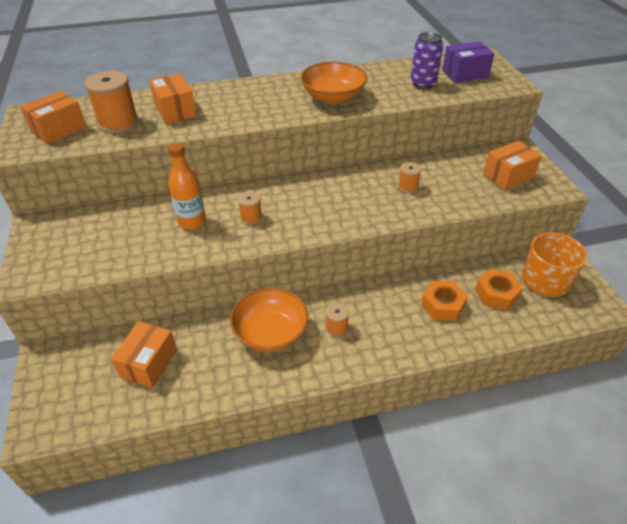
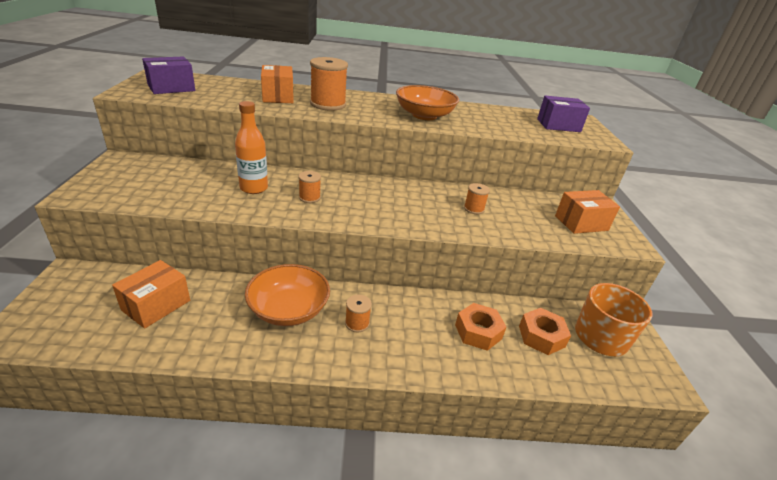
camera: 10 degrees right, 10 degrees down
orange box [20,91,86,145] -> purple box [142,57,195,94]
orange spool [84,71,139,133] -> orange spool moved to [310,57,348,111]
purple can [411,32,443,89] -> none

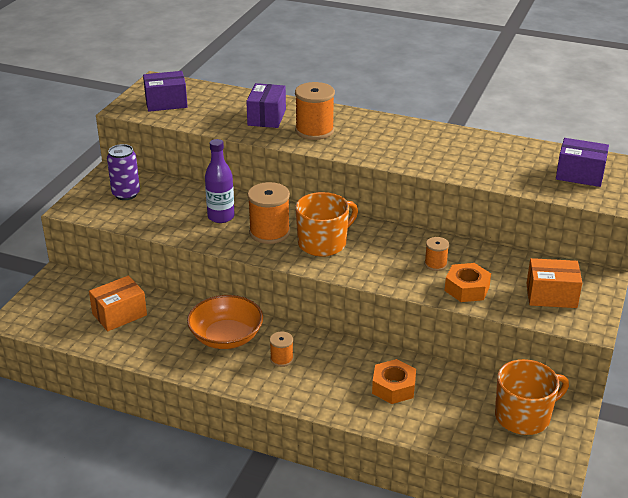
camera: 25 degrees right, 0 degrees up
orange bottle [235,101,268,194] -> purple bottle [205,139,235,223]
orange box [261,65,294,103] -> purple box [246,83,286,128]
orange spool [298,171,321,203] -> orange spool [247,182,290,244], size x1.89
orange bowl [396,85,459,120] -> none
orange nut [519,308,571,355] -> orange nut moved to [445,263,491,302]
none -> purple can [107,144,140,200]
none -> orange mug [295,192,358,257]

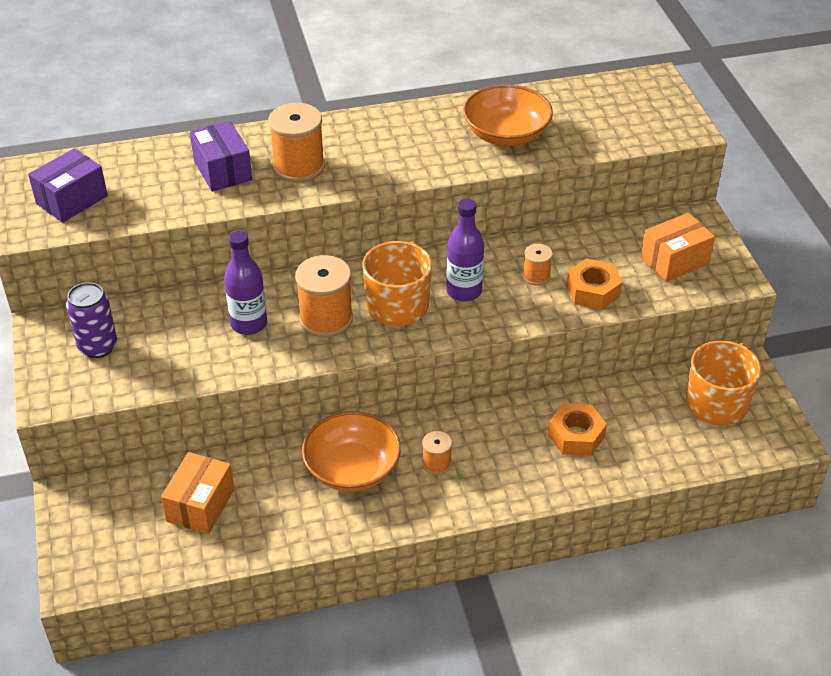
camera: 35 degrees left, 10 degrees up
purple box [556,138,609,187] -> none
none -> purple bottle [446,199,484,302]
none -> orange bowl [463,85,553,146]

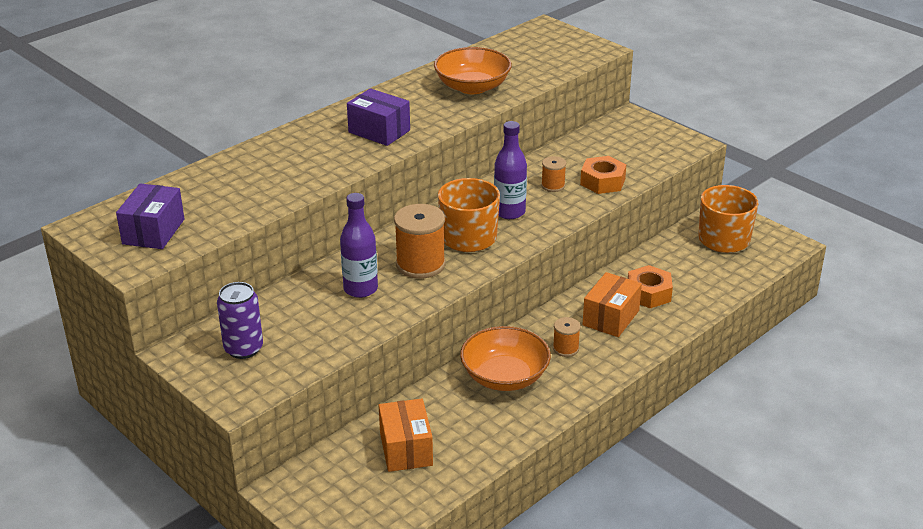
camera: 30 degrees left, 10 degrees down
purple box [190,121,252,192] -> purple box moved to [347,88,410,146]
orange spool [268,103,325,182] -> none
orange box [641,213,715,282] -> orange box moved to [582,272,642,337]

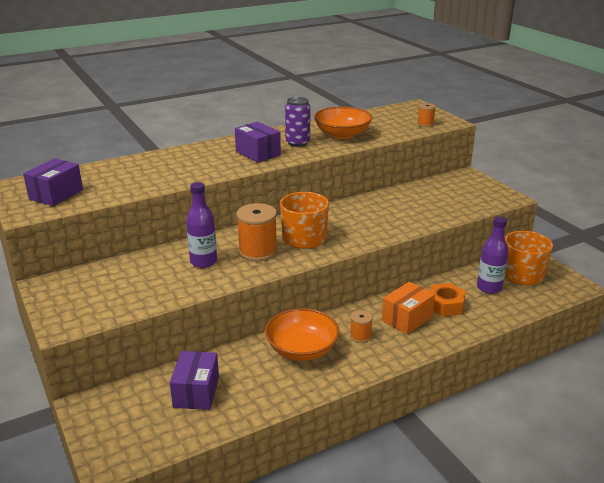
camera: 15 degrees right, 5 degrees down
purple can [217,282,263,359] -> purple can moved to [285,97,310,147]
orange box [379,399,433,472] -> purple box [170,351,219,410]
purple bottle [494,121,527,219] -> purple bottle moved to [477,216,509,294]
orange spool [541,156,566,192] -> orange spool moved to [417,103,436,127]
orange nut [580,156,626,194] -> none

